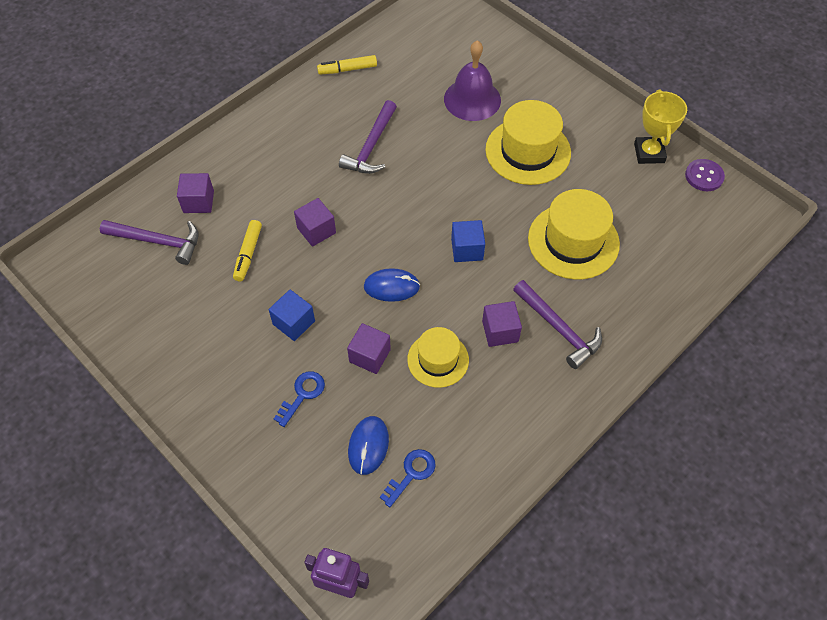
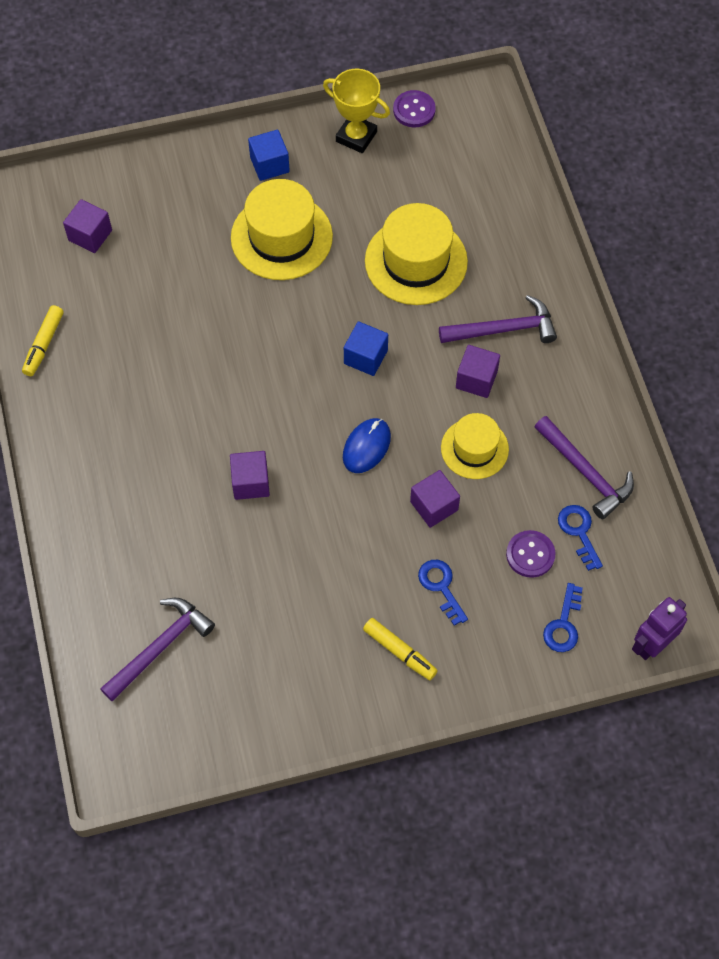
camera: 60 degrees left, 5 degrees up
purple cube [177,173,214,213] -> purple cube moved to [63,199,112,253]
yellow marker [233,220,262,282] -> yellow marker moved to [363,618,438,680]
blue cube [269,290,315,341] -> blue cube moved to [248,129,290,181]
purple hammer [339,100,397,174] -> purple hammer moved to [535,416,634,519]
blue mouse [348,416,389,475] -> purple button [506,530,555,578]
purple bell [444,40,501,121] -> none
none -> blue key [543,583,583,652]

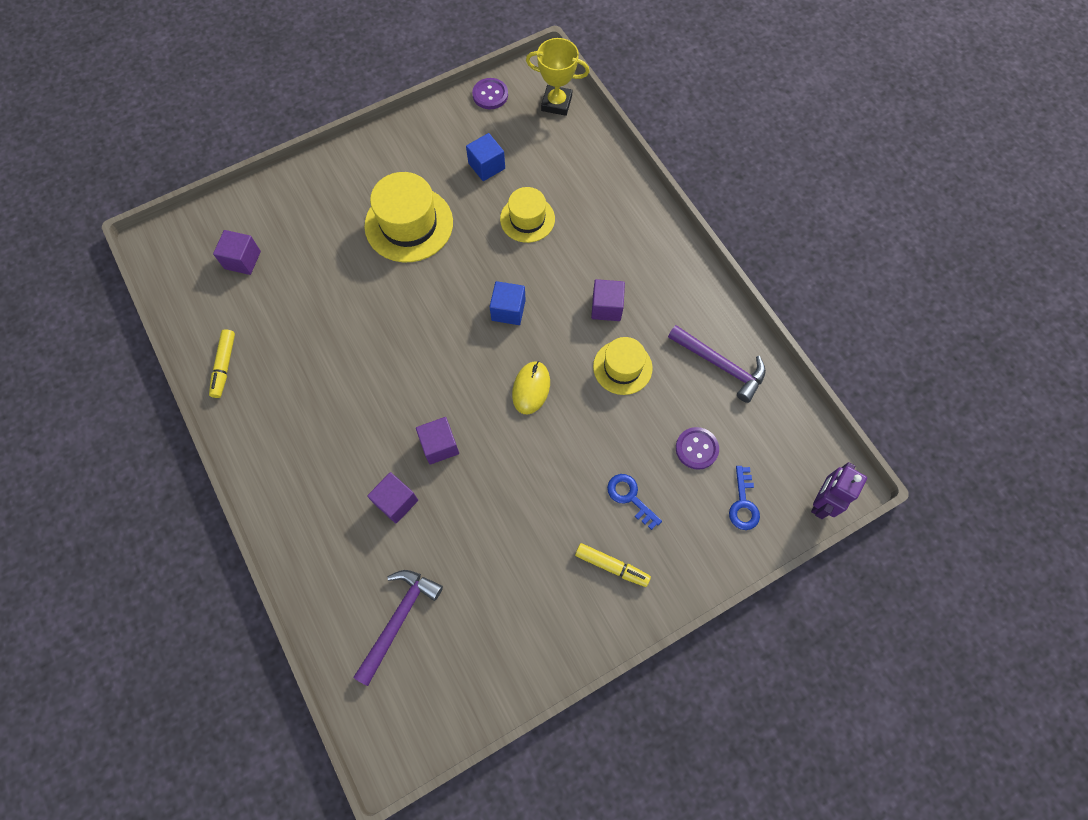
camera: 15 degrees left, 5 degrees up
blue cube [248,129,290,181] -> blue cube moved to [466,133,505,181]
yellow trophy [323,69,390,153] -> yellow trophy moved to [526,38,590,116]
blue mouse [343,418,391,473] -> yellow mouse [512,361,550,414]
yellow hat [365,203,468,305] -> yellow hat [500,187,555,243], size x0.62
purple cube [410,470,460,528] -> purple cube moved to [367,472,418,524]
purple hammer [439,295,557,343] -> none
blue key [558,505,603,571] -> none

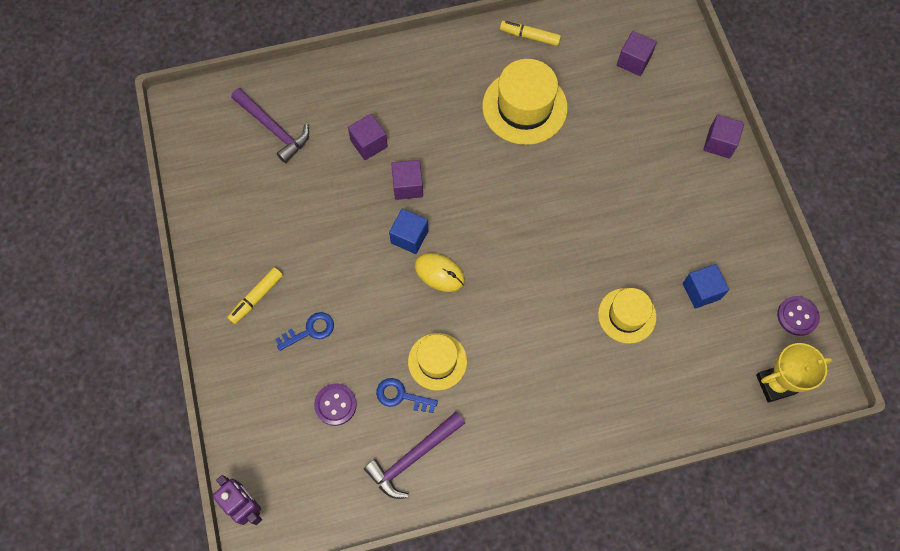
camera: 105 degrees right, 0 degrees up
yellow hat [364,172,453,262] -> yellow hat moved to [482,59,568,145]
blue cube [490,281,526,325] -> blue cube moved to [389,209,428,254]
yellow trophy [526,38,590,116] -> yellow trophy turned 45 degrees clockwise [756,343,833,403]
purple cube [591,279,625,321] -> purple cube moved to [703,115,744,159]
blue key [729,466,760,530] -> blue key moved to [376,378,438,413]

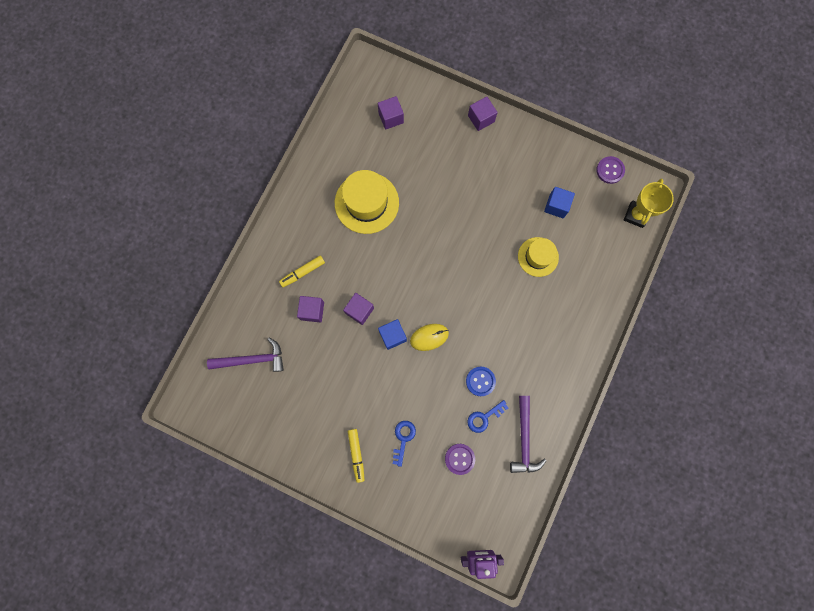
camera: 50 degrees left, 10 degrees up
yellow hat [408,333,467,391] -> blue button [466,367,496,396]
yellow marker [500,21,561,46] -> yellow marker moved to [279,255,325,287]

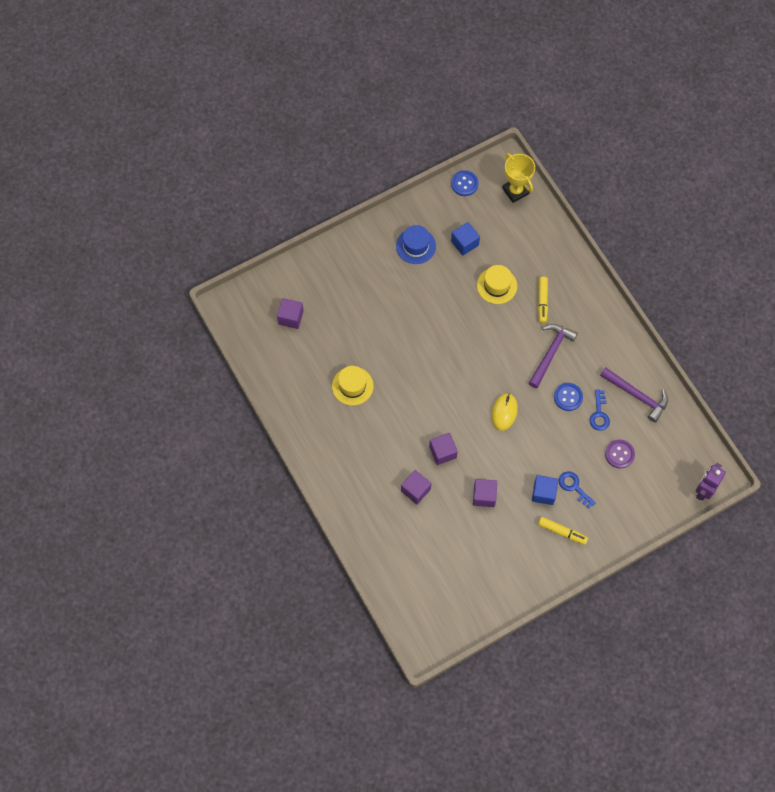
camera: 55 degrees left, 10 degrees down
purple hammer [207,338,284,372] -> purple hammer moved to [529,324,578,388]
yellow marker [279,255,325,287] -> yellow marker moved to [538,277,548,323]
yellow hat [335,170,399,234] -> yellow hat [332,366,374,406], size x0.62
blue cube [378,319,407,350] -> blue cube moved to [532,475,558,505]
purple cube [468,97,498,131] -> purple cube moved to [473,479,497,507]
purple button [596,156,625,184] -> blue button [451,170,479,196]
none -> blue hat [396,225,436,264]

